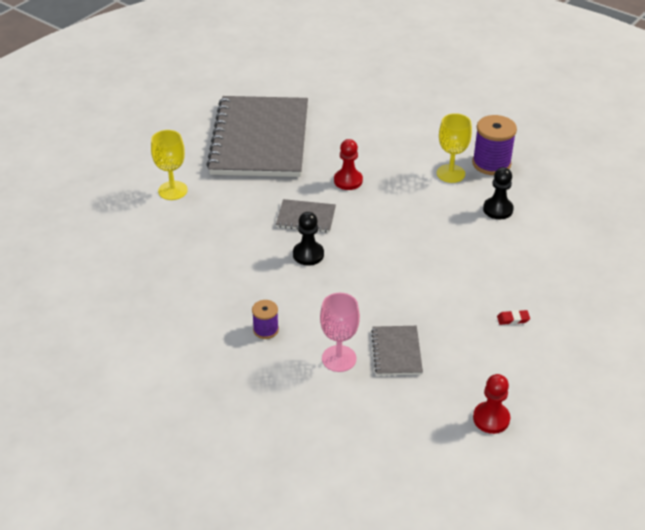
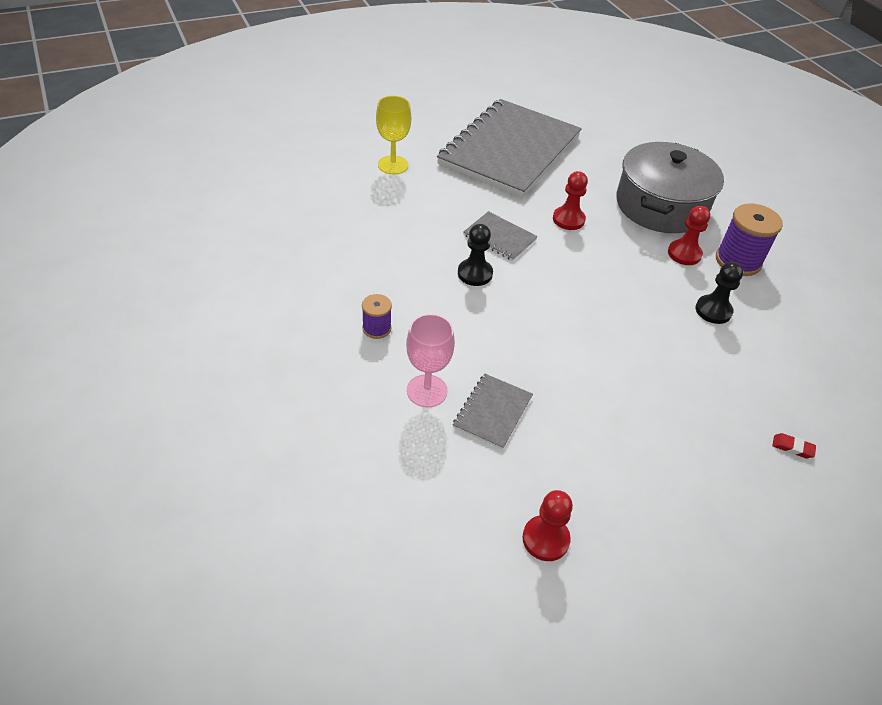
camera: 25 degrees right, 5 degrees up
yellow goblet [437,113,472,183] -> red pawn [668,206,710,265]
red eraser [497,310,530,325] -> red eraser moved to [772,433,816,458]
none -> grey pot [616,142,724,233]

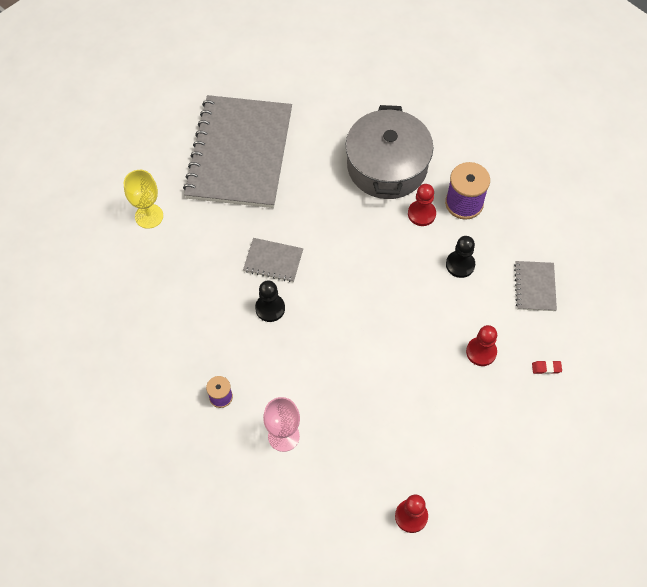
camera: 20 degrees left, 15 degrees up
grey notebook [453,374,533,450] -> grey notebook moved to [514,261,557,311]
red pawn [553,171,588,230] -> red pawn moved to [466,325,497,366]

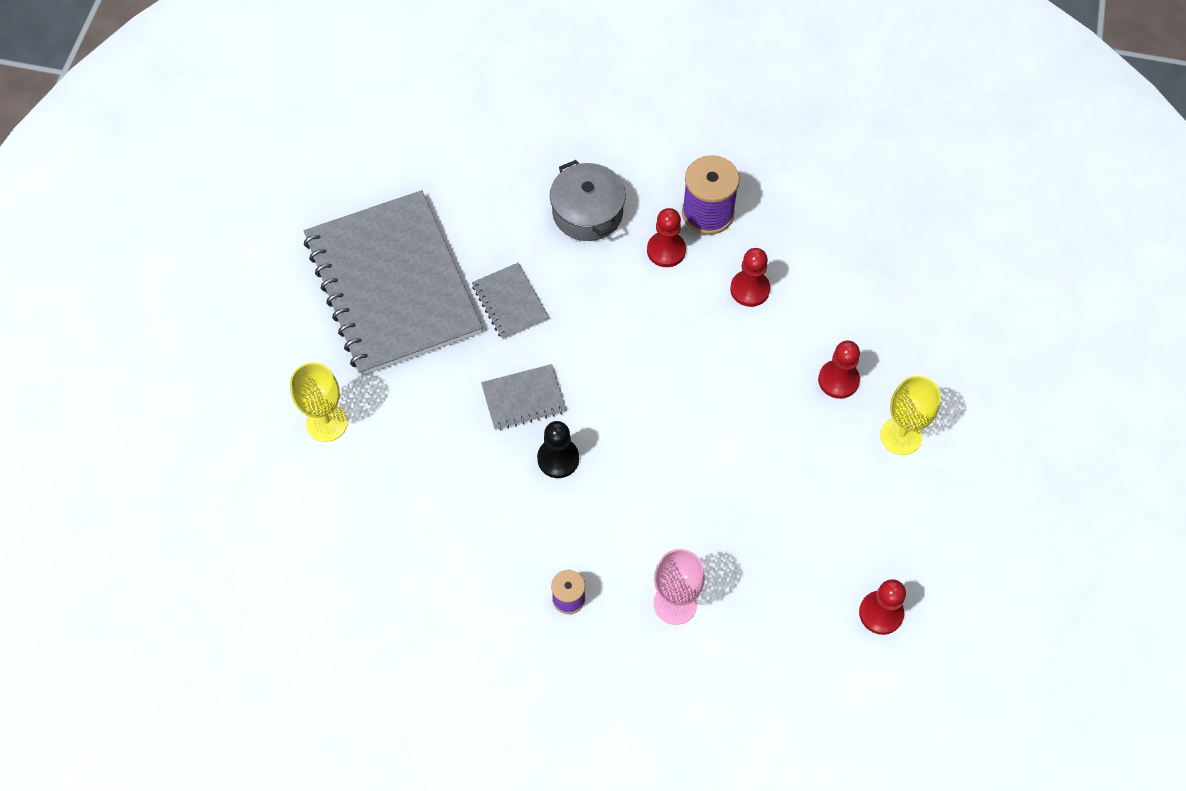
camera: 30 degrees left, 0 degrees up
grey pot [346,105,433,199] -> grey pot [550,160,626,241], size x0.63
black pawn [446,236,475,278] -> red pawn [730,248,770,307]
grey notebook [514,261,557,311] -> grey notebook moved to [472,263,550,340]
red eraser [532,360,562,374] -> none
none -> yellow goblet [880,376,941,455]

